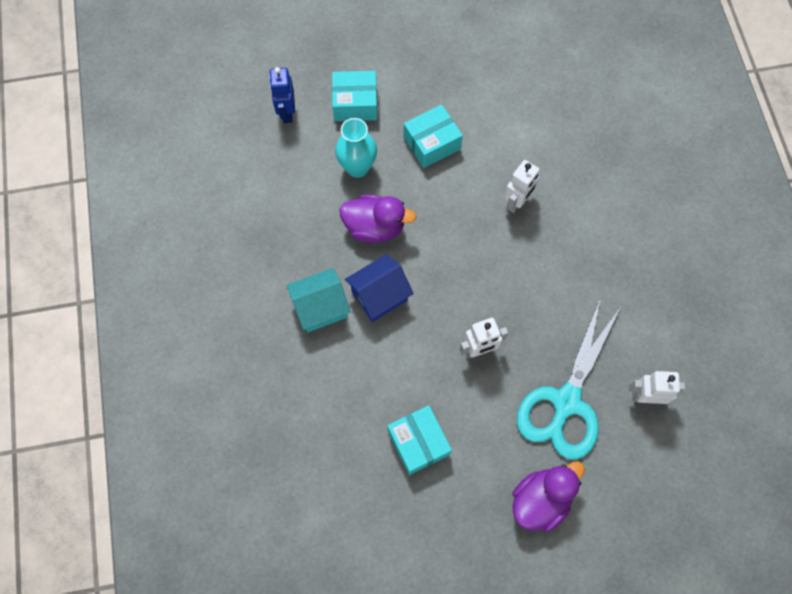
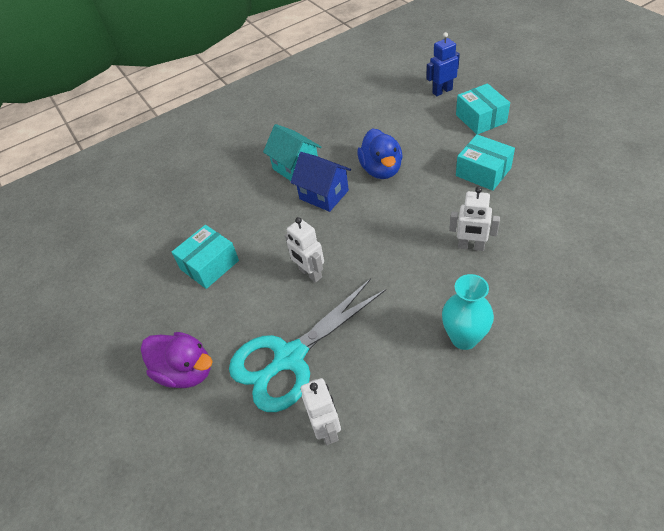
camera: 75 degrees right, 20 degrees down
turquoise vase [335,118,377,178] -> turquoise vase moved to [442,274,494,350]
purple duck [339,195,416,243] -> blue duck [357,128,403,179]
turquoise scissors [517,298,620,460] -> turquoise scissors turned 45 degrees counterclockwise [229,278,386,412]

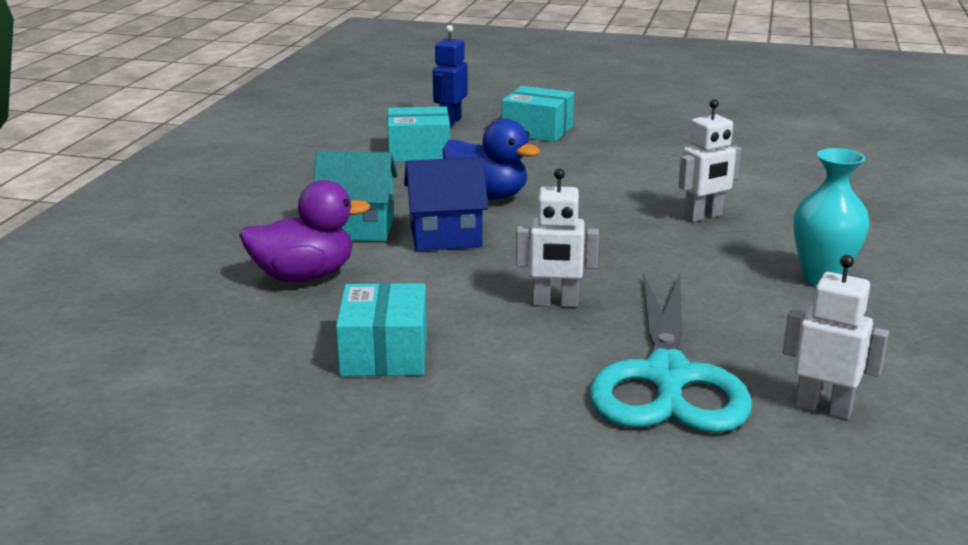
camera: 50 degrees left, 25 degrees down
purple duck [141,332,213,388] -> purple duck moved to [239,180,370,282]
turquoise box [456,134,515,191] -> turquoise box moved to [387,106,450,162]

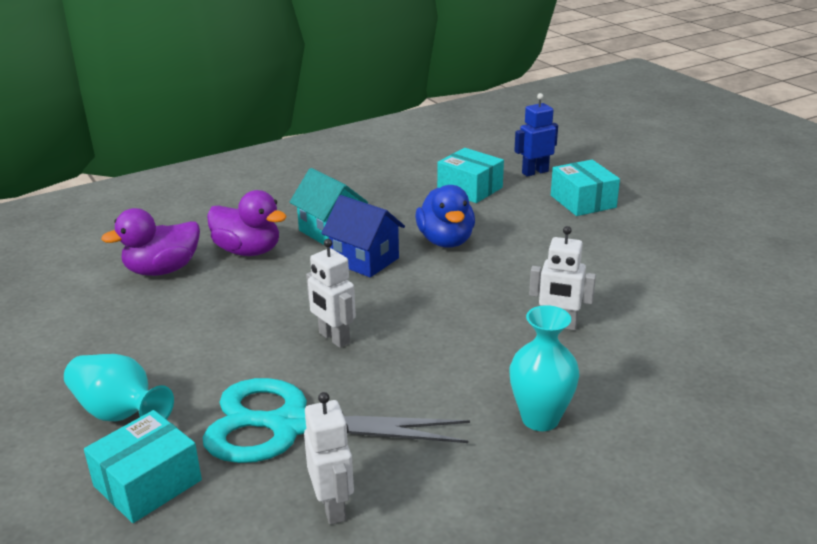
camera: 45 degrees right, 5 degrees up
turquoise box [336,283,427,376] -> turquoise box moved to [84,410,202,523]
turquoise scissors [589,273,752,433] -> turquoise scissors turned 45 degrees clockwise [203,378,470,463]
none -> turquoise vase [64,354,174,421]
none -> purple duck [101,208,200,276]

